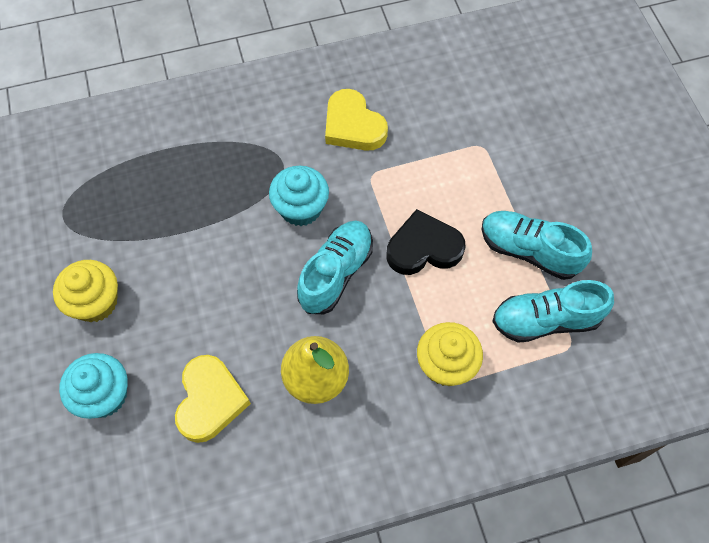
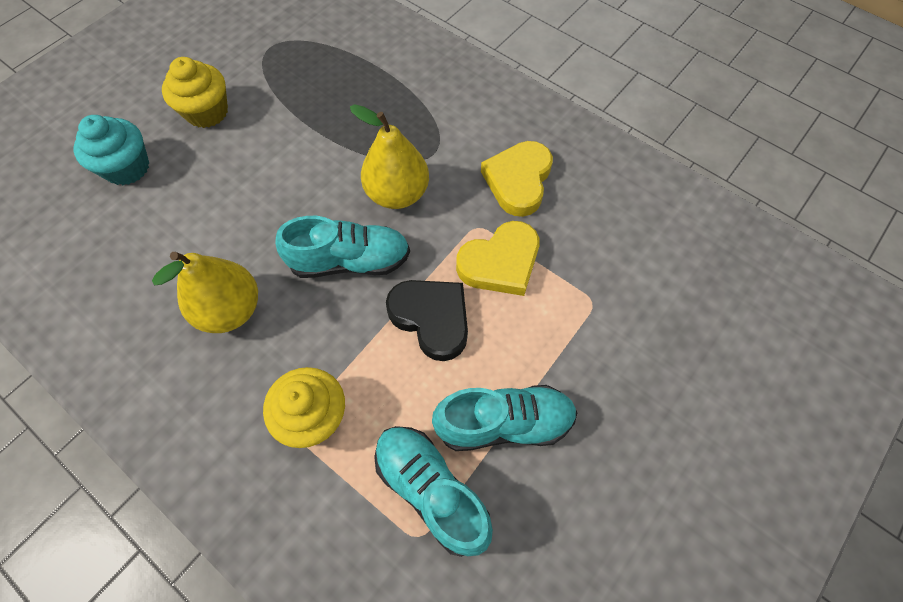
camera: 55 degrees right, 0 degrees up
yellow heart [175,355,251,443] -> yellow heart moved to [456,221,540,296]
turquoise cupcake [269,166,329,226] -> yellow pear [350,105,429,209]
turquoise shoe [481,211,592,280] -> turquoise shoe turned 90 degrees clockwise [432,385,578,451]

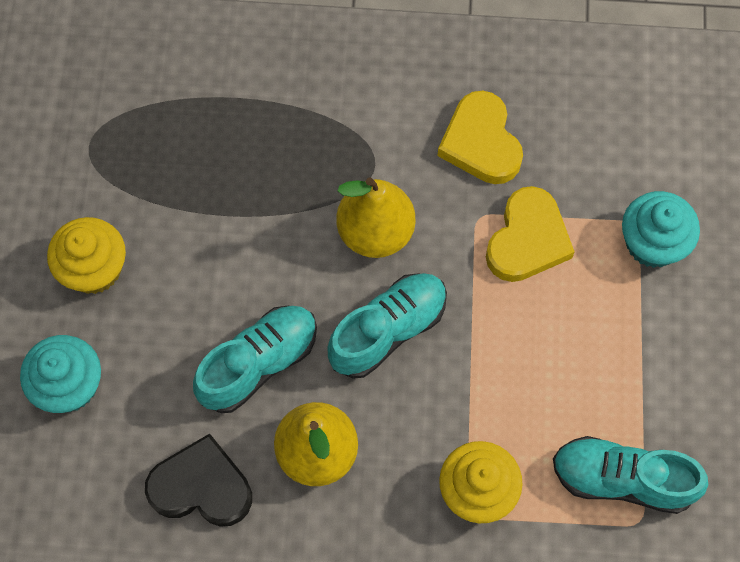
camera: 35 degrees left, 5 degrees up
black heart [386,280,468,361] -> black heart moved to [145,433,252,527]
turquoise shoe [432,385,578,451] -> turquoise shoe moved to [193,306,317,413]
none -> turquoise cupcake [622,191,700,268]

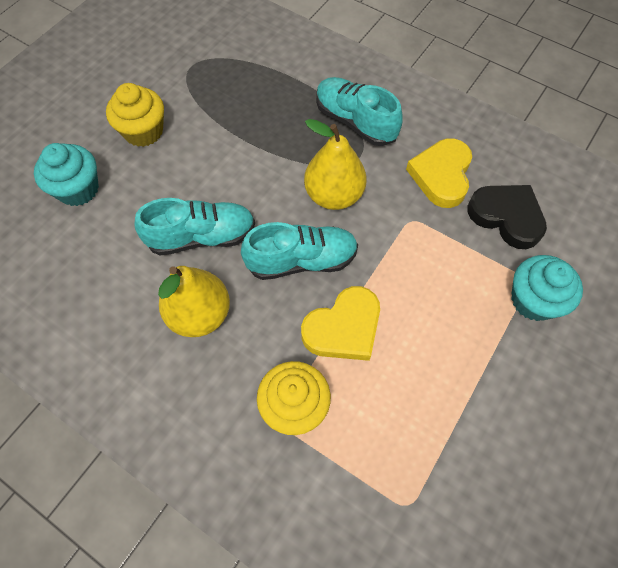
camera: 30 degrees right, 5 degrees down
black heart [145,433,252,527] -> black heart moved to [468,185,547,249]
yellow heart [486,186,574,282] -> yellow heart moved to [301,286,380,361]
turquoise shoe [553,436,708,514] -> turquoise shoe moved to [316,77,402,146]

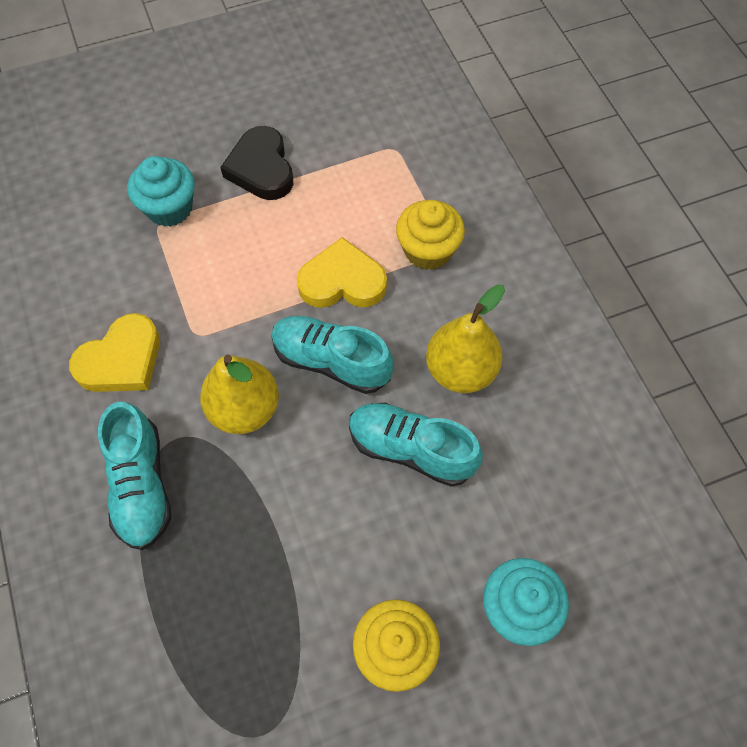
camera: 145 degrees left, 0 degrees up
black heart [468,185,547,249] -> black heart moved to [220,126,293,200]

